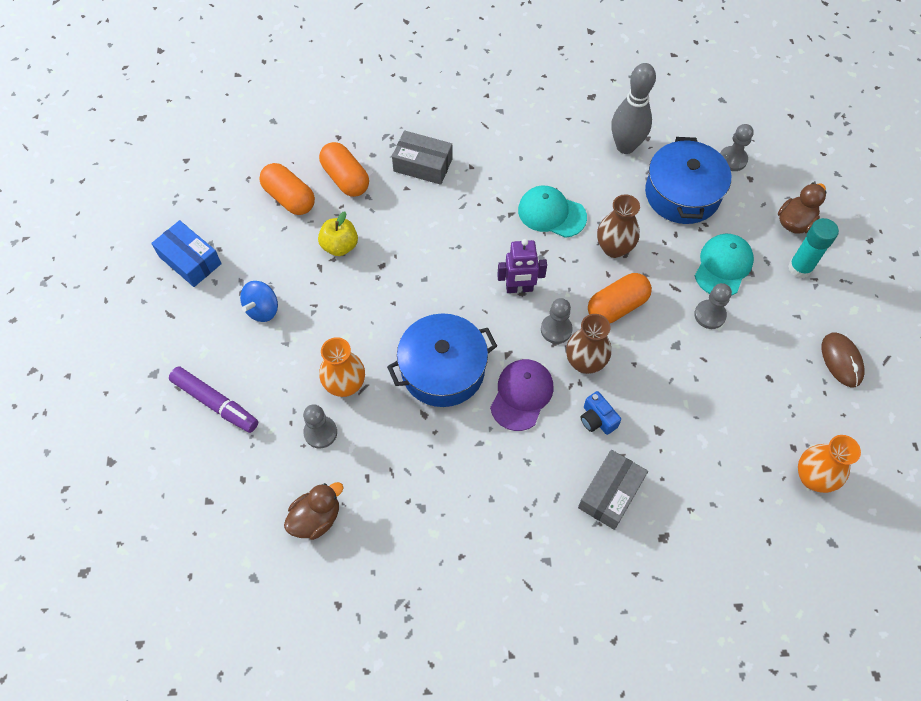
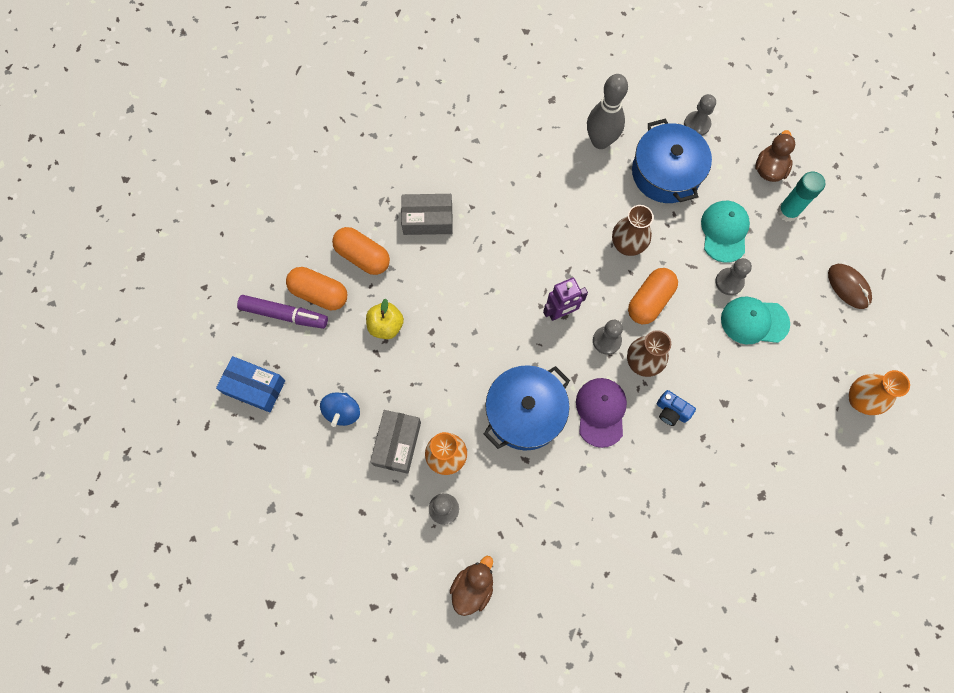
camera: 20 degrees left, 10 degrees up
purple marker [169,366,258,433] -> purple marker moved to [237,295,328,329]
turquoise cap [518,186,587,238] -> turquoise cap moved to [721,297,790,344]
grey box [578,450,648,530] -> grey box moved to [370,410,421,474]

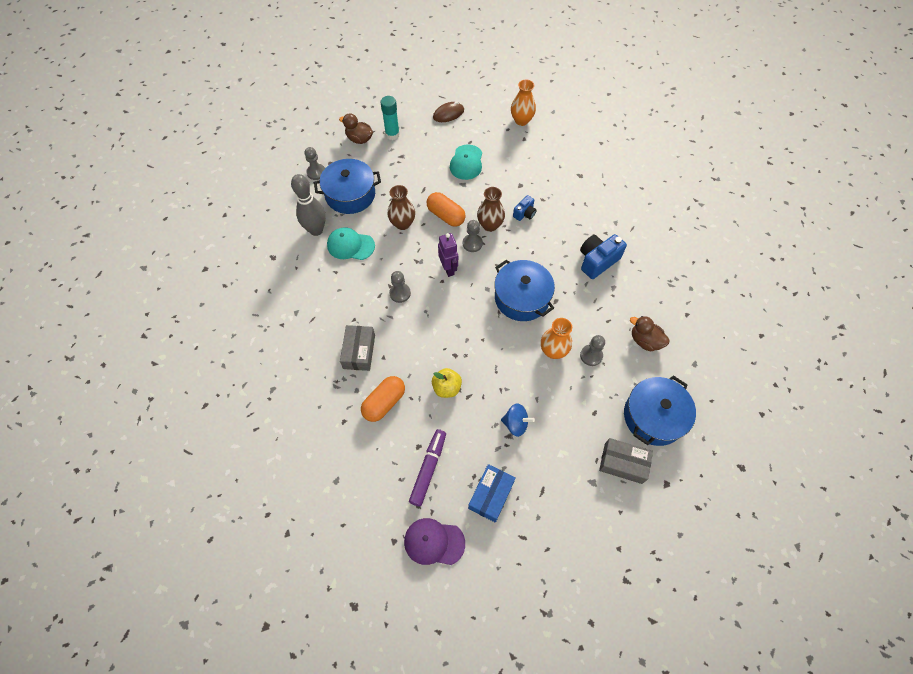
camera: 85 degrees left, 10 degrees down
orange capsule [286,267,347,310] -> none
grey box [370,410,421,474] -> grey box moved to [599,438,653,484]
purple cap [576,378,627,448] -> purple cap moved to [404,518,465,565]
turquoise cap [701,201,750,263] -> turquoise cap moved to [327,227,375,260]
grey pawn [715,258,752,295] -> grey pawn moved to [389,271,411,303]
none -> blue camera [580,234,627,279]
none -> blue pot [624,375,696,446]

